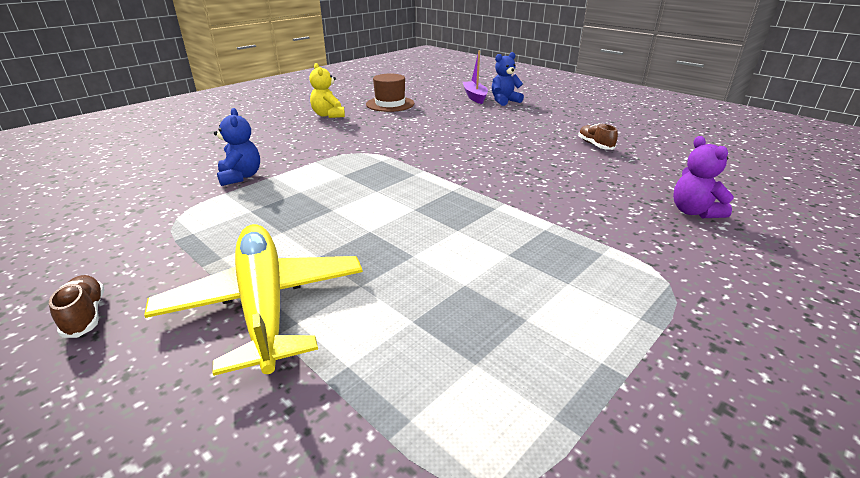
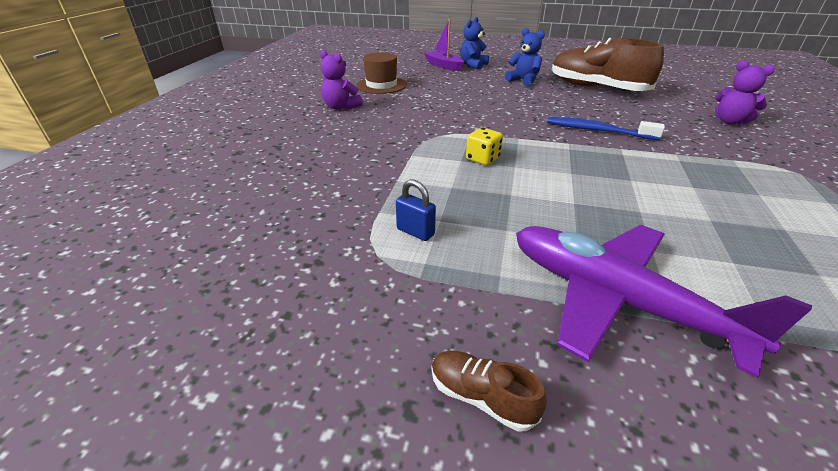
camera: 30 degrees left, 5 degrees up
yellow plane [144,224,363,376] -> purple plane [516,225,812,378]
blue teddy bear [214,108,260,186] -> blue teddy bear moved to [505,28,545,86]
yellow teddy bear [310,63,345,118] -> purple teddy bear [320,50,363,110]
brown shoe [578,123,618,150] -> brown shoe [552,38,664,91], size x2.41
none -> blue padlock [396,179,436,241]
none -> yellow dice [466,128,503,165]
none -> blue toothbrush [547,117,665,140]

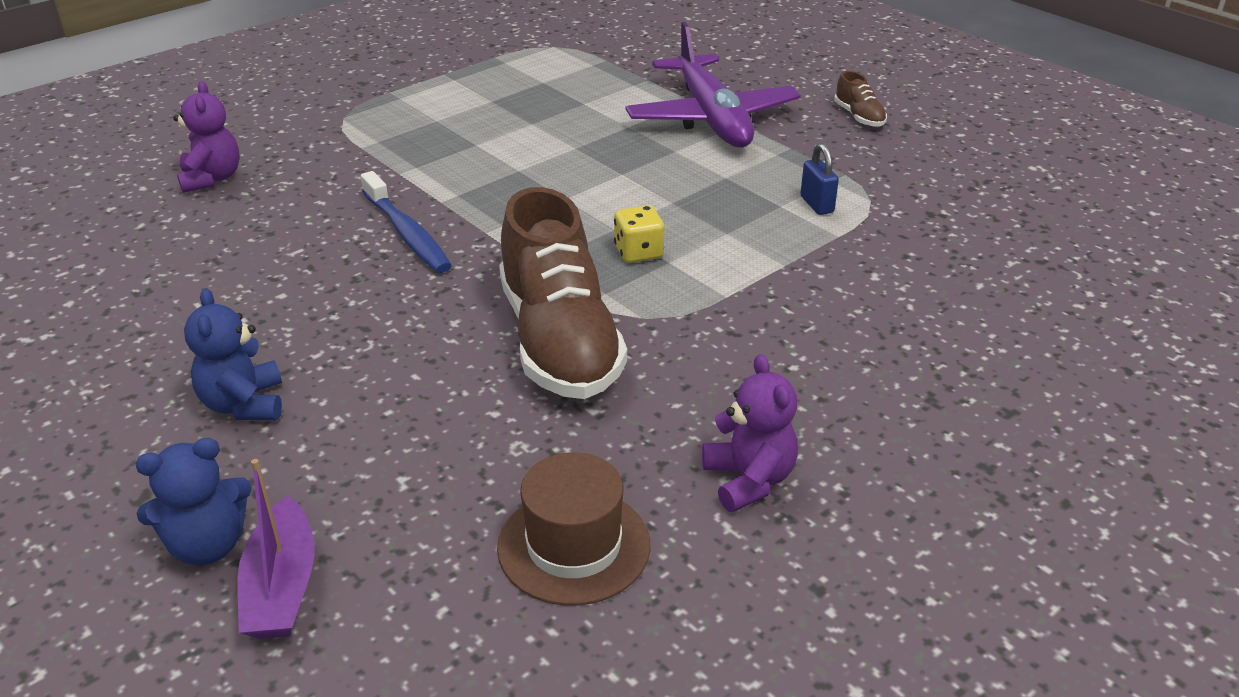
camera: 145 degrees left, 0 degrees up
brown shoe [552,38,664,91] -> brown shoe moved to [499,187,627,399]

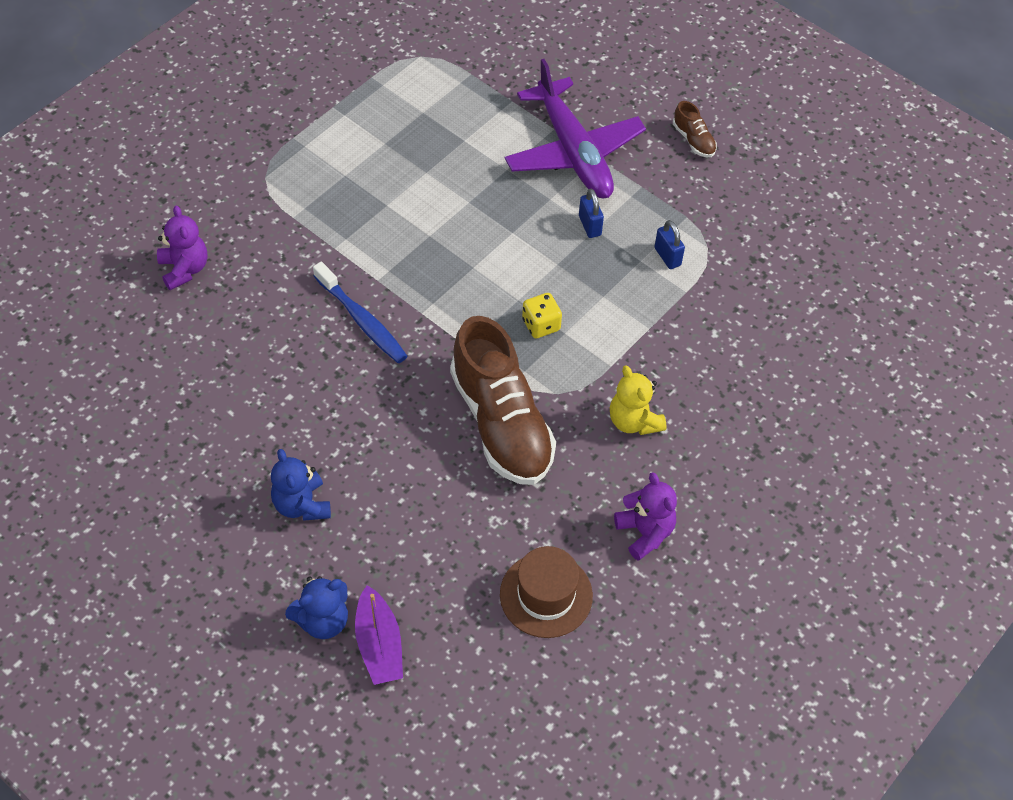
camera: 10 degrees left, 20 degrees up
none -> blue padlock [579,189,604,238]
none -> yellow teddy bear [610,366,667,435]

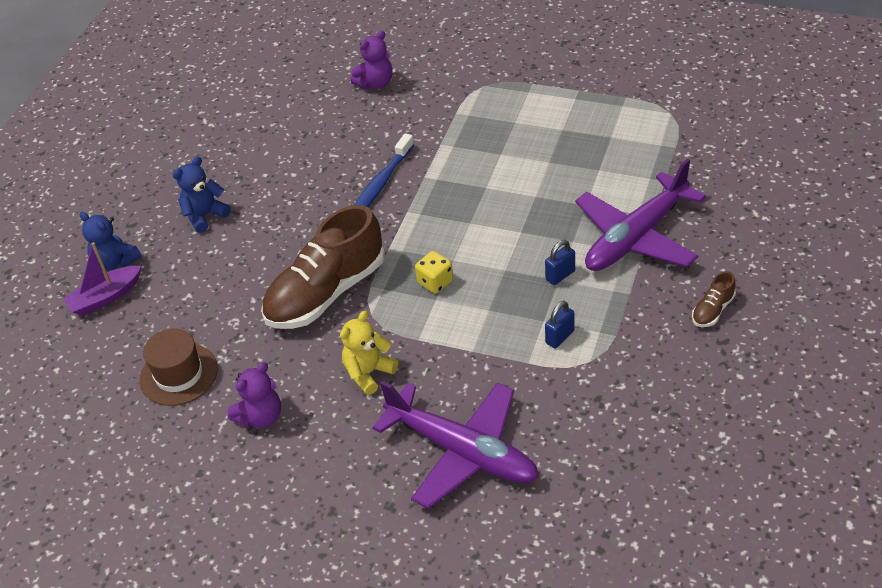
camera: 75 degrees right, 10 degrees down
none -> purple plane [372,381,539,509]

